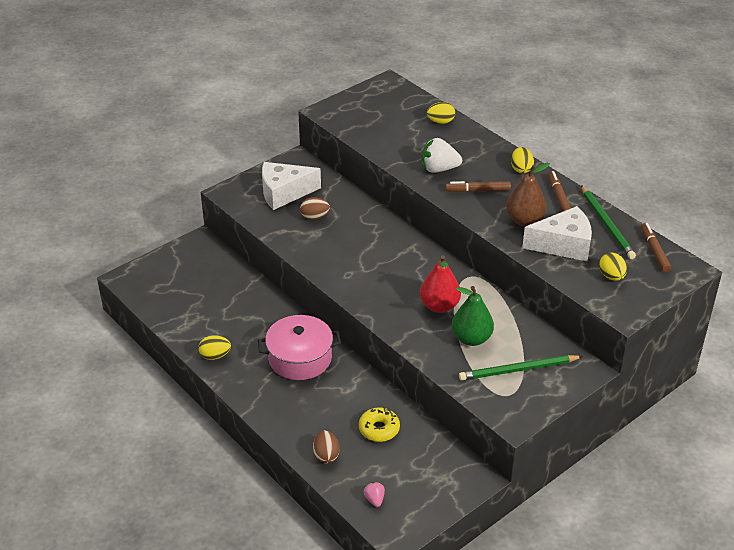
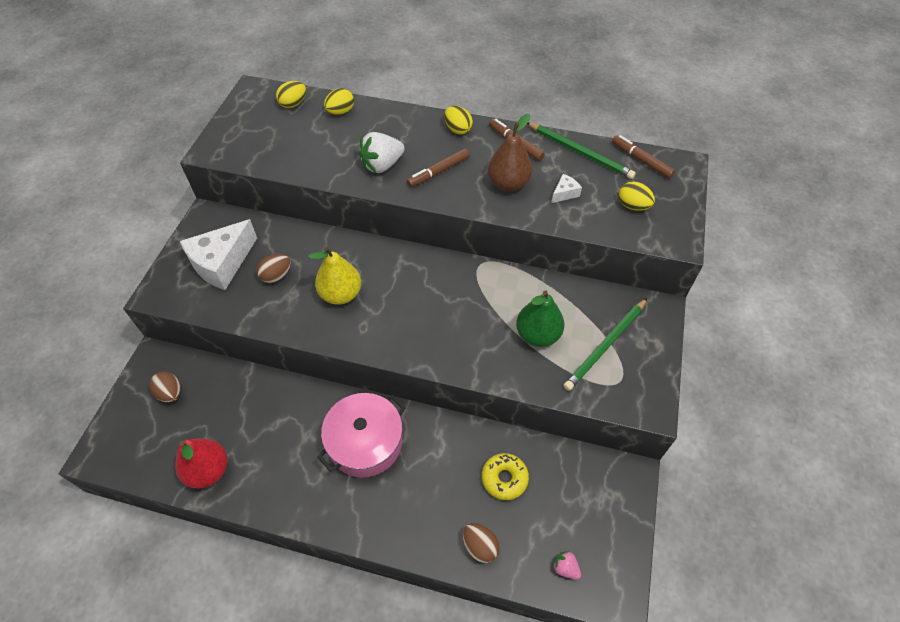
camera: 35 degrees left, 15 degrees up
yellow egg [198,335,231,360] -> yellow egg moved to [276,81,306,108]
red pear [420,255,461,313] -> red pear moved to [175,438,227,488]
white cheese [522,206,592,261] -> white cheese [551,174,582,203], size x0.43
none -> brown egg [149,371,181,403]
none -> yellow pear [308,247,361,305]

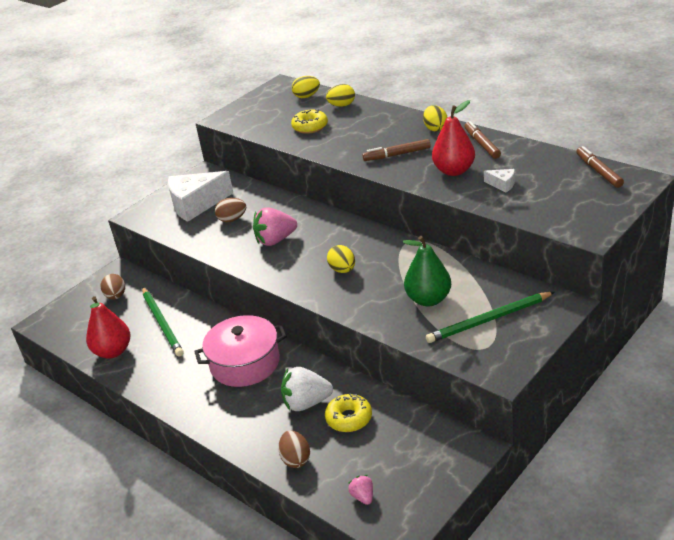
camera: 30 degrees right, 20 degrees down
yellow pear [308,247,361,305] -> pink strawberry [253,208,297,246]
white strawberry [359,132,405,173] -> white strawberry moved to [281,367,333,411]
brown pear [488,114,532,192] -> red pear [432,100,475,176]
green pencil [527,122,636,179] -> green pencil moved to [142,287,184,357]
white cheese [551,174,582,203] -> white cheese turned 45 degrees clockwise [484,169,515,193]
yellow egg [619,181,655,211] -> yellow egg moved to [327,245,355,273]
none -> yellow donut [291,109,328,134]

